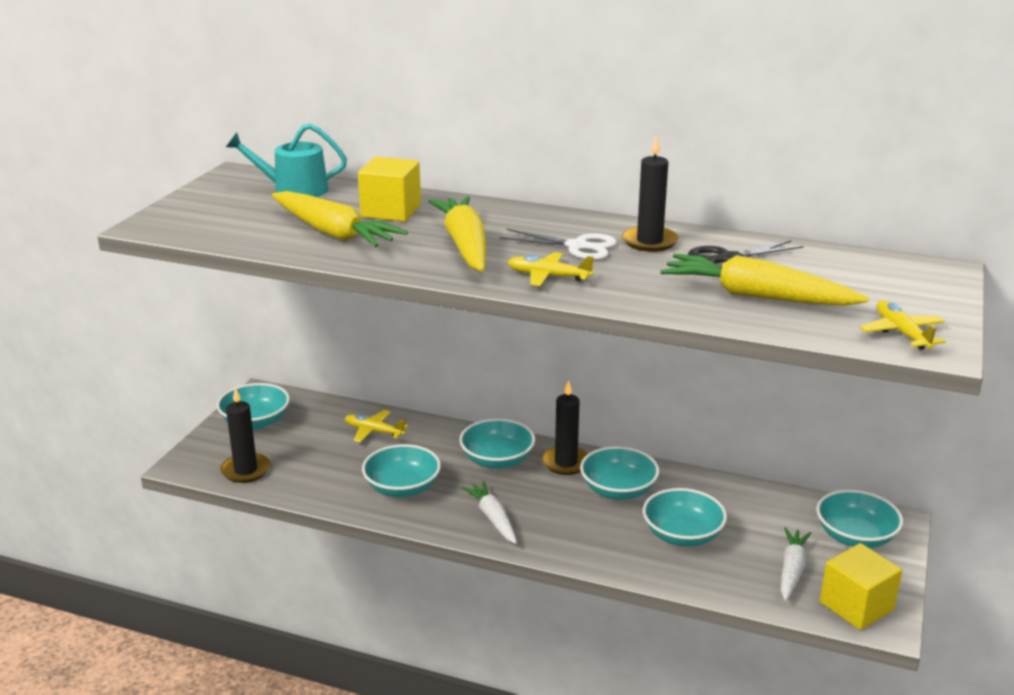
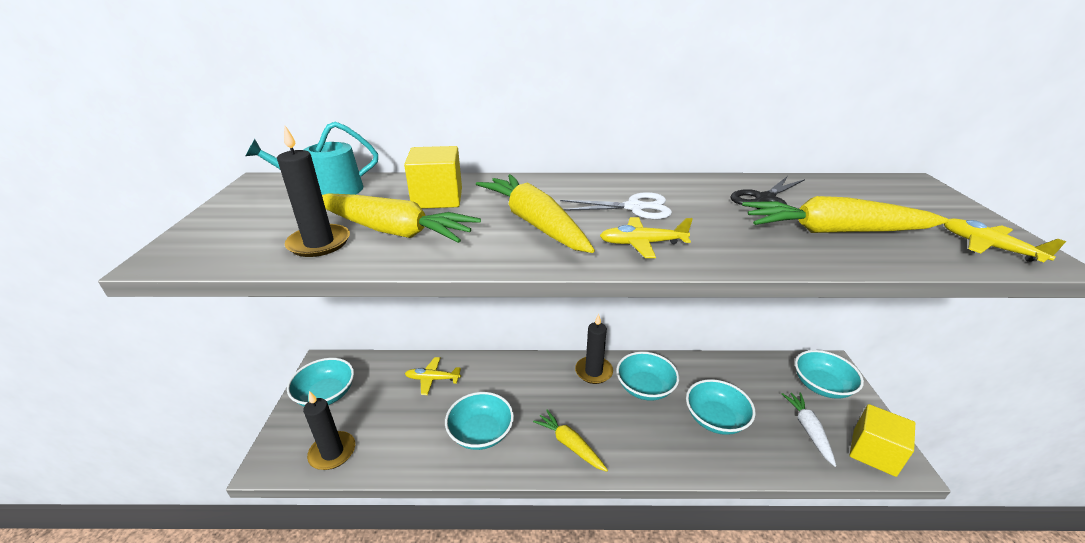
camera: 20 degrees left, 5 degrees up
turquoise bowl [459,418,535,469] -> none
white carrot [461,481,517,544] -> yellow carrot [533,410,608,472]
black candle [622,135,679,252] -> black candle moved to [277,126,350,257]

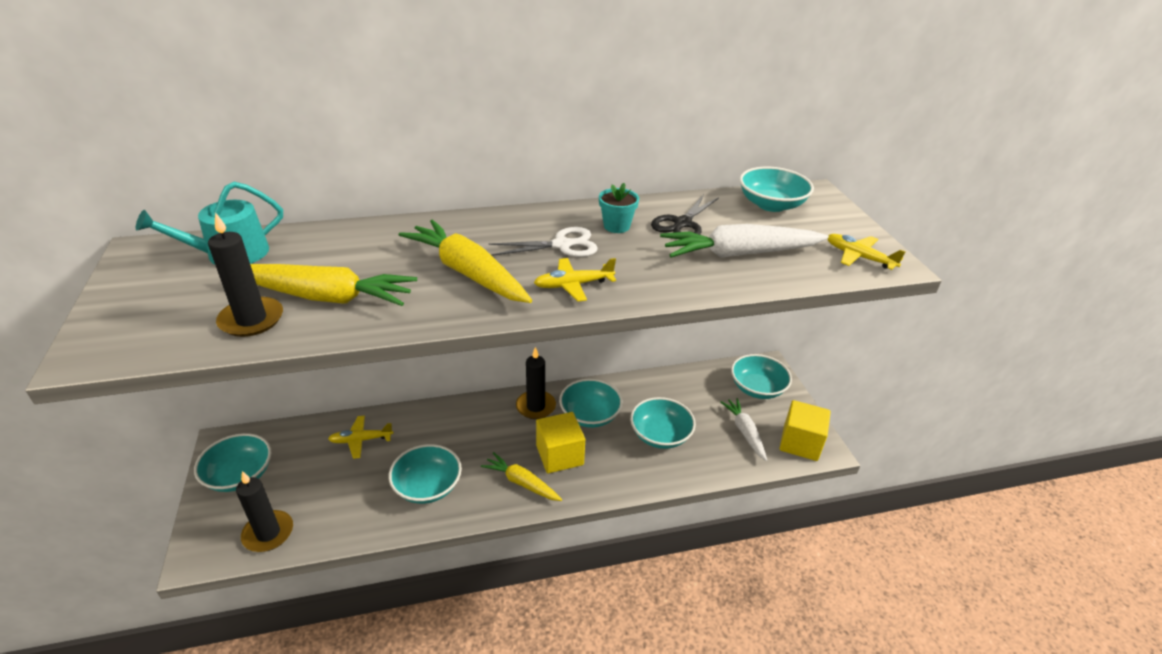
camera: 15 degrees left, 5 degrees up
yellow cube [404,146,462,209] -> yellow cube moved to [536,412,585,473]
yellow carrot [742,196,949,233] -> white carrot [660,224,829,258]
none -> turquoise flower pot [599,183,639,233]
none -> turquoise bowl [740,167,814,212]

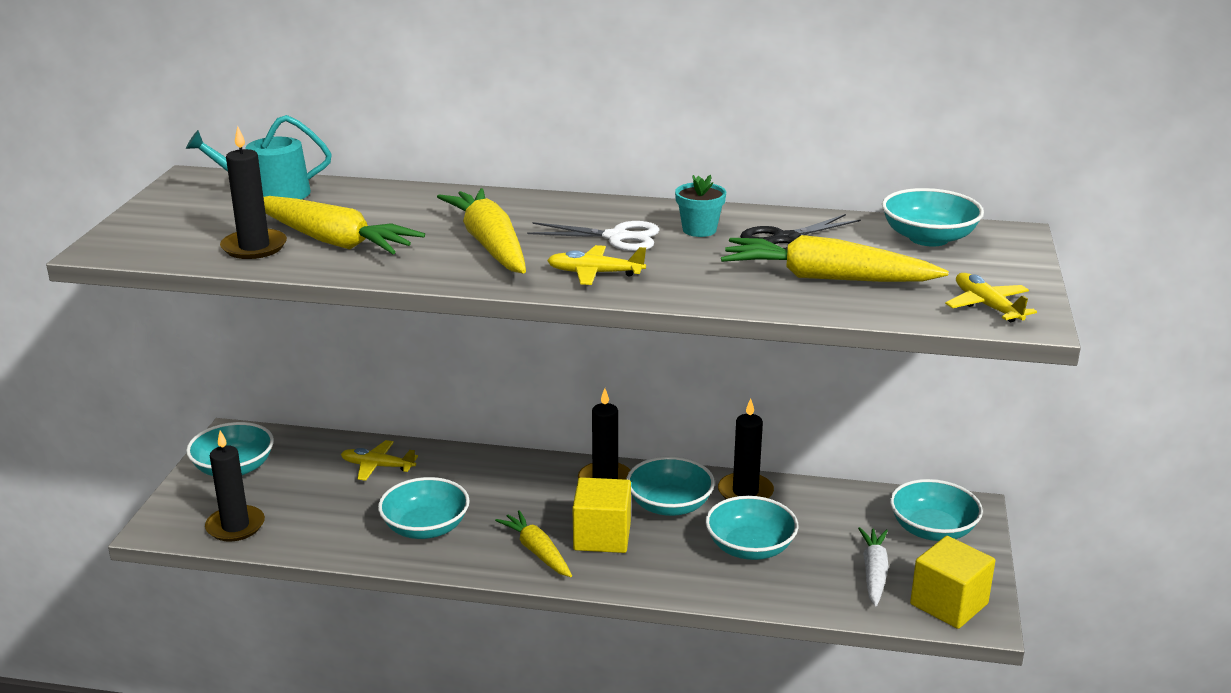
camera: 25 degrees right, 10 degrees down
white carrot [660,224,829,258] -> yellow carrot [721,235,949,282]
none -> black candle [718,398,774,499]

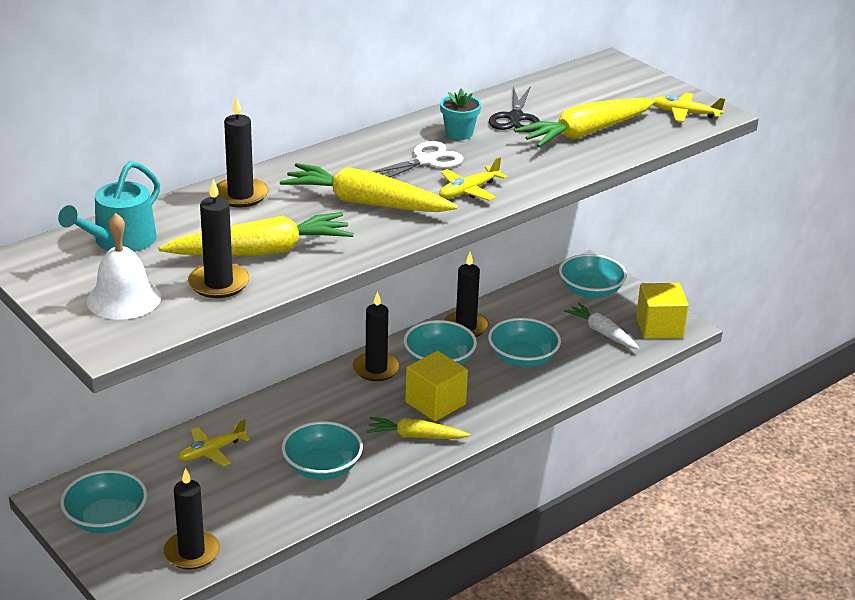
camera: 50 degrees left, 5 degrees up
turquoise bowl [882,188,984,247] -> none
none -> white bell [86,213,161,320]
none -> black candle [216,96,268,208]

